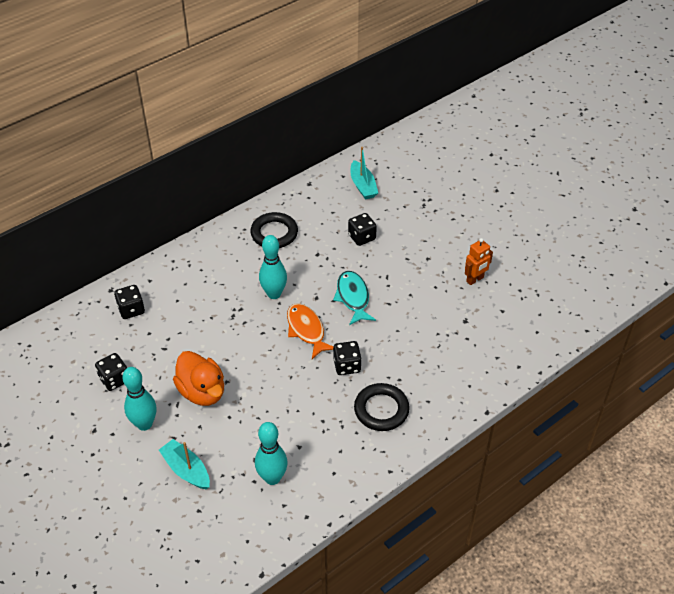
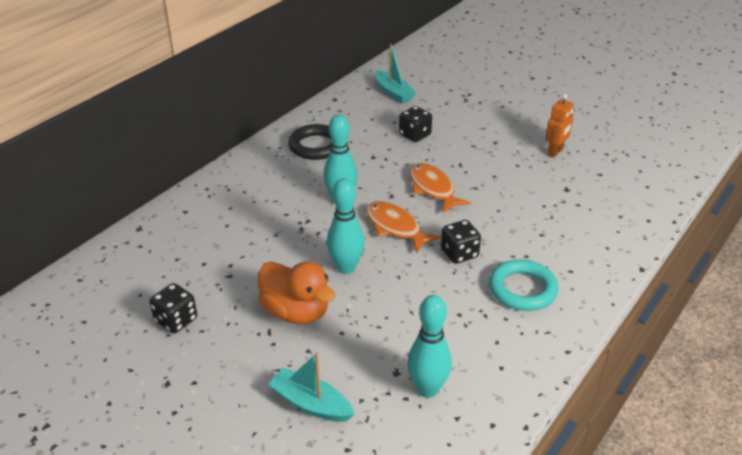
camera: 15 degrees left, 10 degrees down
black dice [114,285,145,319] -> none
turquoise bowling pin [122,367,156,431] -> turquoise bowling pin moved to [327,178,364,274]
turquoise fish [333,271,376,325] -> orange fish [409,163,471,214]
black ring [354,383,410,431] -> turquoise ring [489,259,559,311]

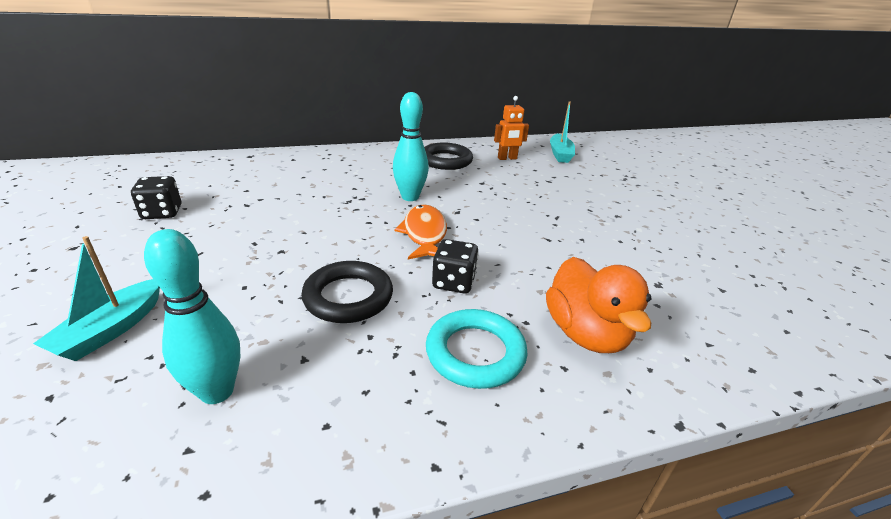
camera: 35 degrees right, 5 degrees down
orange duck [258,261,336,324] -> orange duck moved to [546,257,651,353]
turquoise boat [268,352,355,422] -> turquoise boat turned 135 degrees counterclockwise [33,236,160,361]
turquoise bowling pin [327,178,364,274] -> none
black dice [399,106,432,142] -> none
orange fish [409,163,471,214] -> none
orange robot [545,94,574,158] -> orange robot moved to [494,96,529,160]
none -> black ring [301,261,393,323]

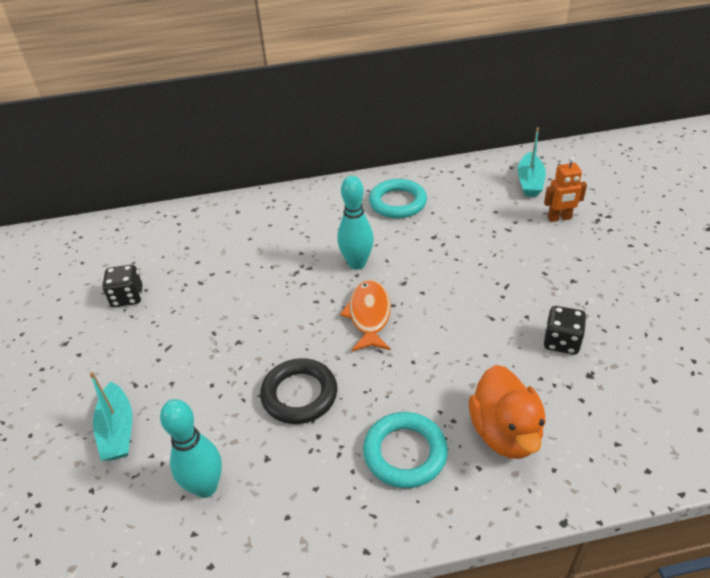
camera: 10 degrees right, 10 degrees up
turquoise boat [33,236,160,361] -> turquoise boat turned 45 degrees counterclockwise [90,372,132,461]
black ring [424,143,473,170] -> turquoise ring [369,179,427,218]
black dice [432,239,479,294] -> black dice moved to [544,306,586,355]
orange robot [494,96,529,160] -> orange robot moved to [544,157,587,222]

